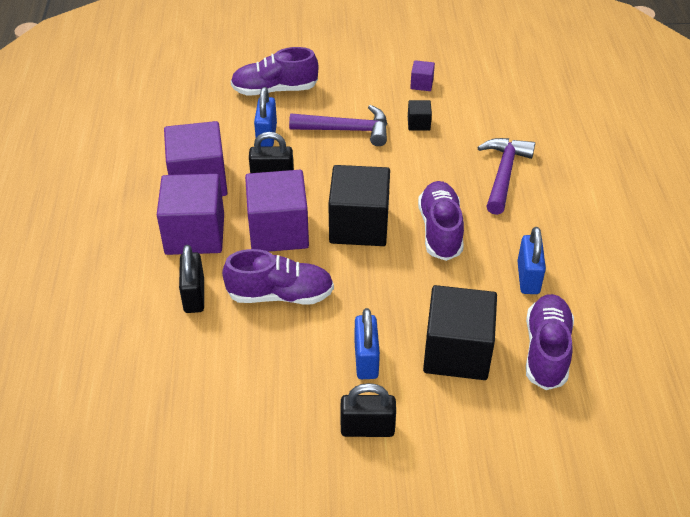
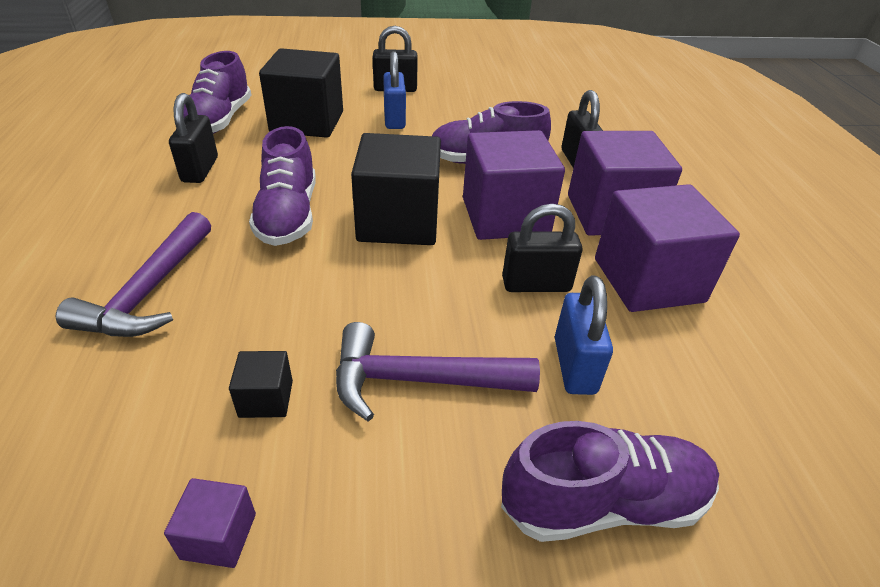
camera: 175 degrees right, 5 degrees down
blue padlock [517,227,546,294] -> black padlock [169,93,218,183]

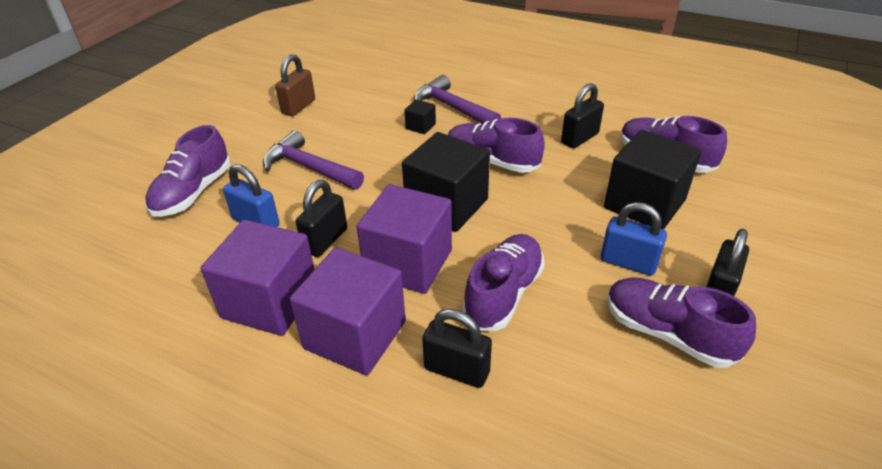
camera: 125 degrees right, 0 degrees up
purple cube [164,478,256,568] -> brown padlock [275,54,315,116]
black padlock [169,93,218,183] -> black padlock turned 75 degrees counterclockwise [561,83,604,148]
black cube [229,351,293,418] -> black cube moved to [404,99,436,134]
purple hammer [336,322,540,421] -> purple hammer turned 90 degrees counterclockwise [263,130,364,190]
none -> purple shoe [607,277,756,368]

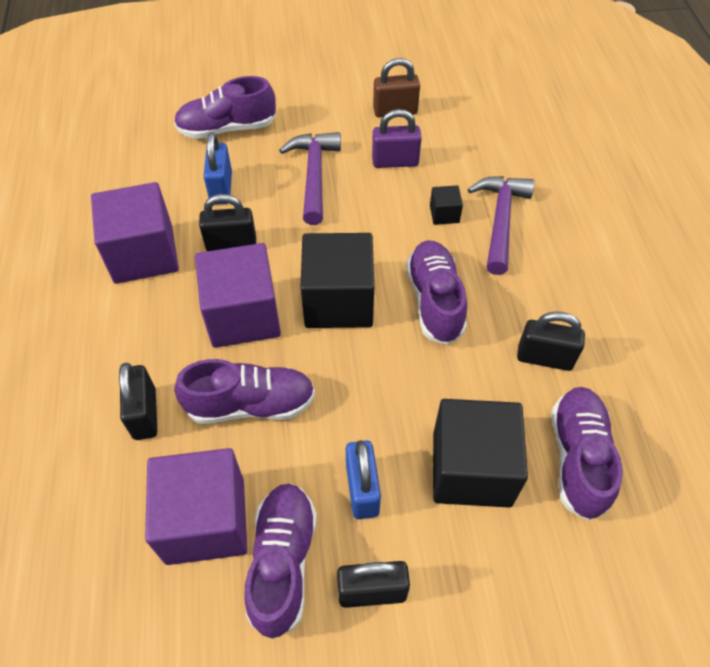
camera: 55 degrees right, 15 degrees up
purple cube [290,247,406,375] -> purple cube moved to [145,448,247,565]
none -> purple padlock [372,109,422,168]

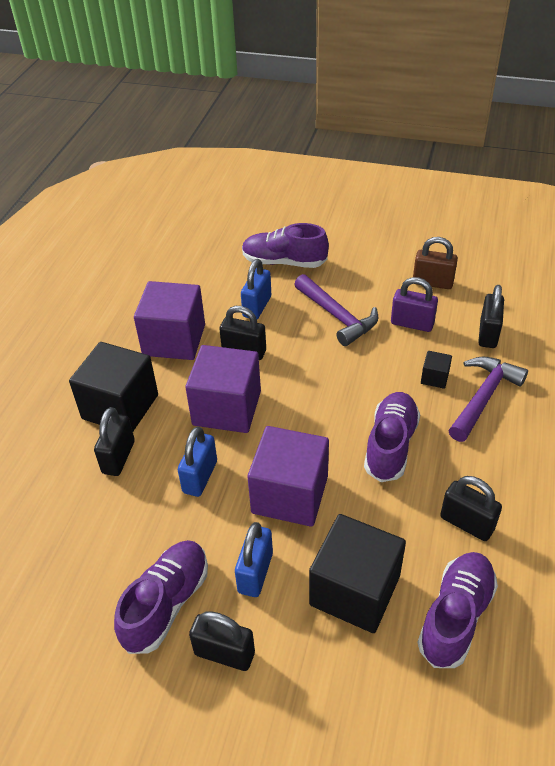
camera: 25 degrees right, 10 degrees down
purple cube [145,448,247,565] -> purple cube moved to [248,426,329,527]
purple shoe [174,359,315,424] -> blue padlock [178,427,217,497]
purple hammer [279,132,341,225] -> purple hammer turned 120 degrees clockwise [294,274,378,346]
black cube [301,233,374,328] -> black cube moved to [69,342,158,431]
none -> black padlock [478,285,504,348]

